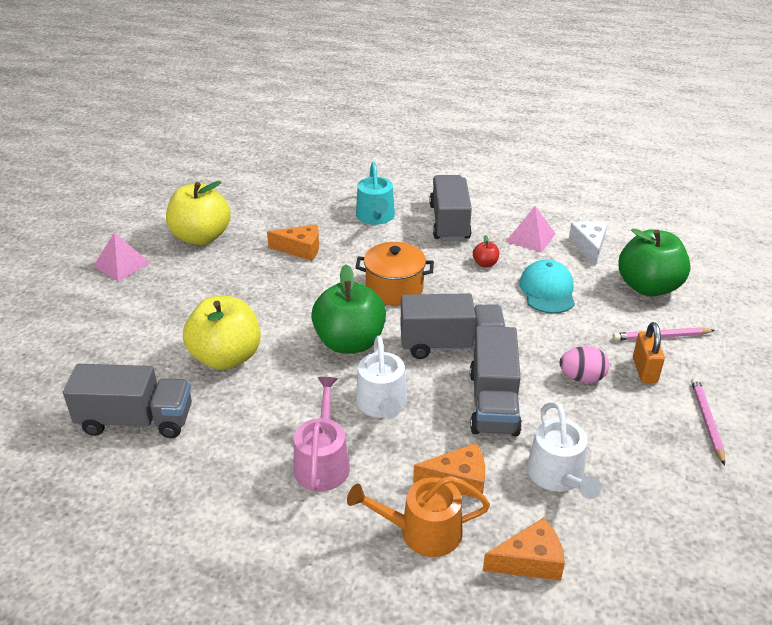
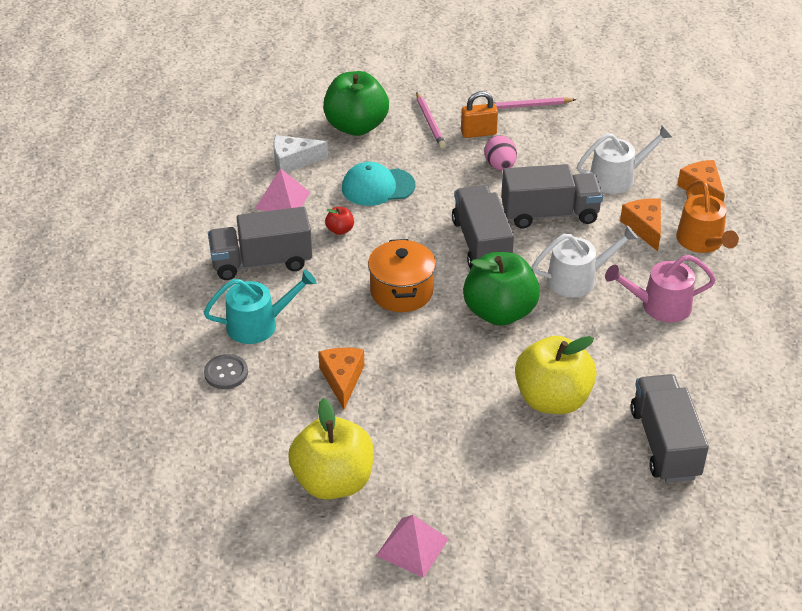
camera: 100 degrees left, 5 degrees up
none -> grey button [204,354,248,389]

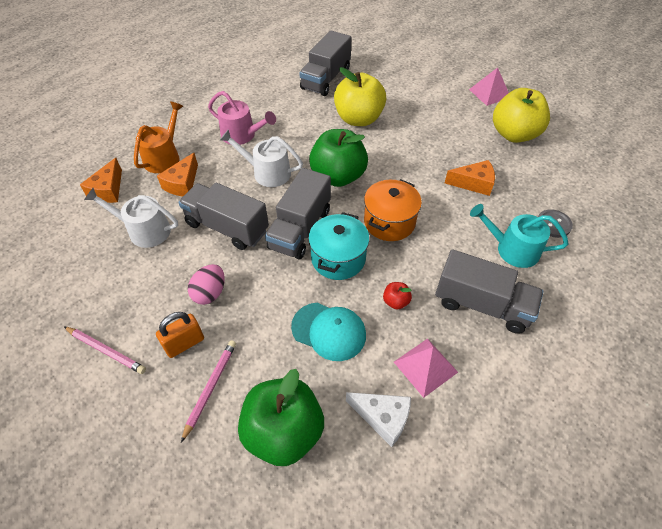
camera: 145 degrees left, 10 degrees up
orange cheese [319,347,364,409] -> orange cheese turned 120 degrees counterclockwise [445,160,495,196]
orange padlock [461,91,498,138] -> orange padlock turned 60 degrees counterclockwise [156,312,204,358]
none -> turquoise pot [308,212,369,280]

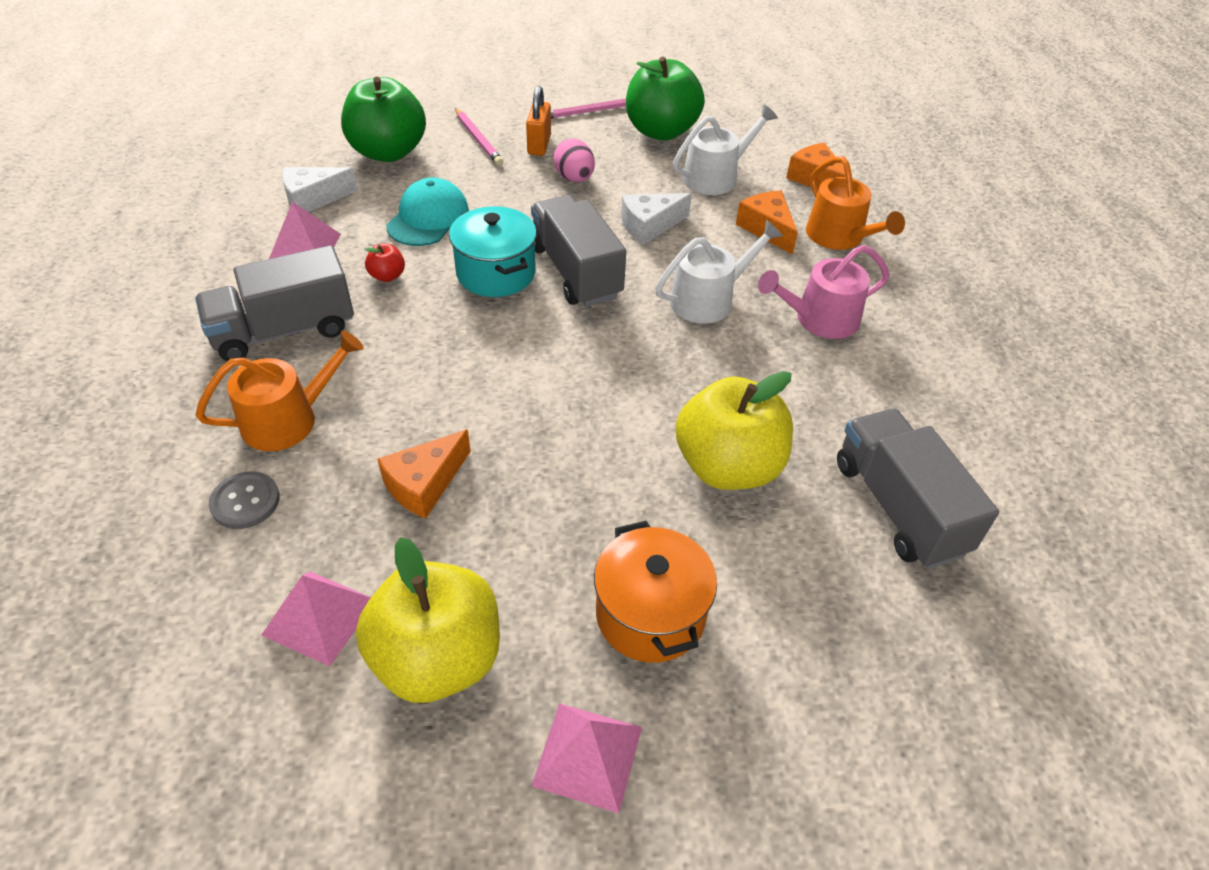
camera: 130 degrees right, 5 degrees down
grey truck [178,183,269,250] -> white cheese [621,193,692,245]
turquoise cap [291,303,366,361] -> turquoise cap turned 135 degrees clockwise [386,178,469,246]
green apple [309,129,368,187] -> green apple moved to [626,57,705,140]
orange pot [364,179,422,241] -> orange pot moved to [594,521,717,663]
turquoise watering can [470,204,568,268] -> orange watering can [196,331,364,451]
none -> pink pyramid [261,572,371,666]

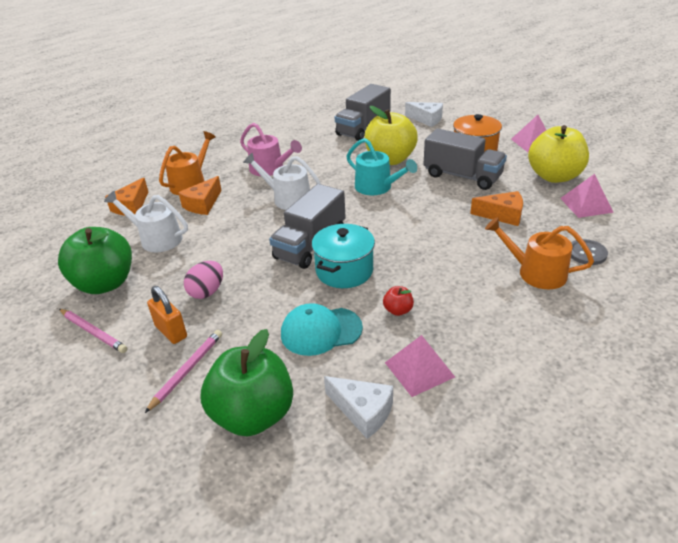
camera: 120 degrees left, 10 degrees down
grey truck [195,245,354,362] -> grey truck moved to [424,128,507,190]
orange padlock [526,86,551,156] -> orange padlock turned 75 degrees clockwise [147,286,187,344]
white cheese [621,193,692,245] -> white cheese moved to [405,102,443,127]
none -> turquoise watering can [346,138,417,195]

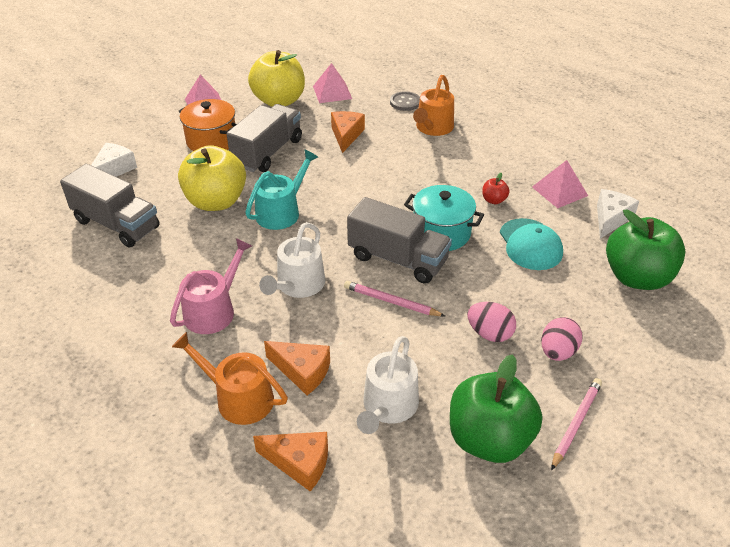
camera: 95 degrees left, 5 degrees up
pink pencil [145,330,222,413] -> pink pencil moved to [344,281,445,316]
orange padlock [147,286,187,344] -> pink egg [541,317,582,361]

